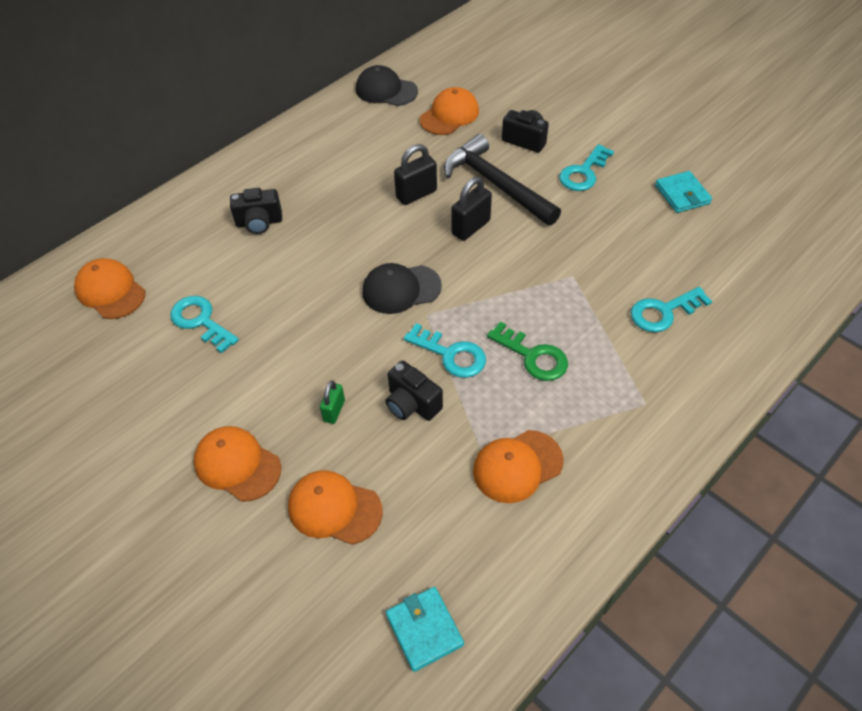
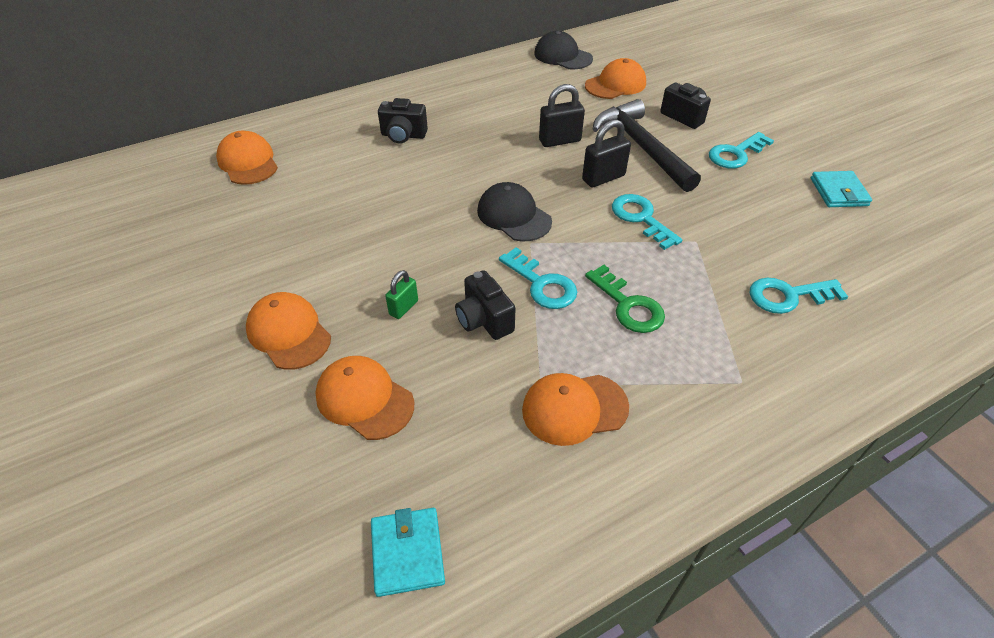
camera: 15 degrees right, 5 degrees down
turquoise key [170,296,239,353] -> turquoise key moved to [612,194,682,250]
black cap [362,263,442,314] -> black cap turned 45 degrees clockwise [477,182,552,241]

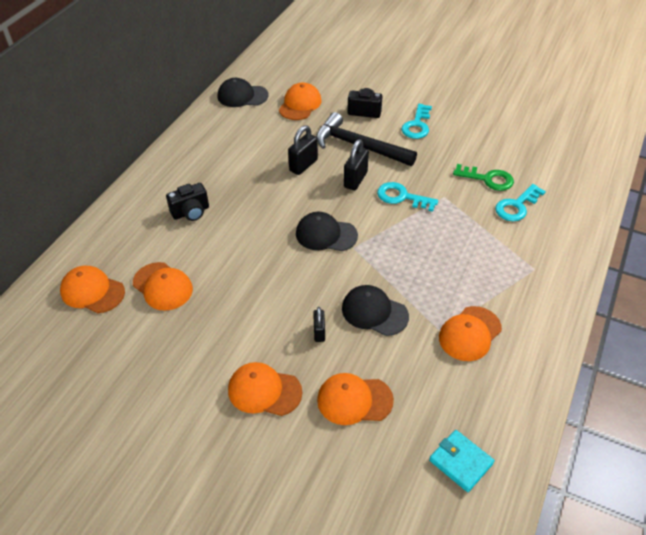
camera: 35 degrees left, 0 degrees up
green padlock [385,270,418,319] -> black padlock [313,307,325,342]
black camera [455,270,515,340] -> black cap [342,285,409,336]
turquoise key [499,247,577,309] -> none
green key [585,265,665,333] -> green key moved to [453,164,514,191]
turquoise wallet [811,171,872,207] -> none
none -> orange cap [133,262,193,311]

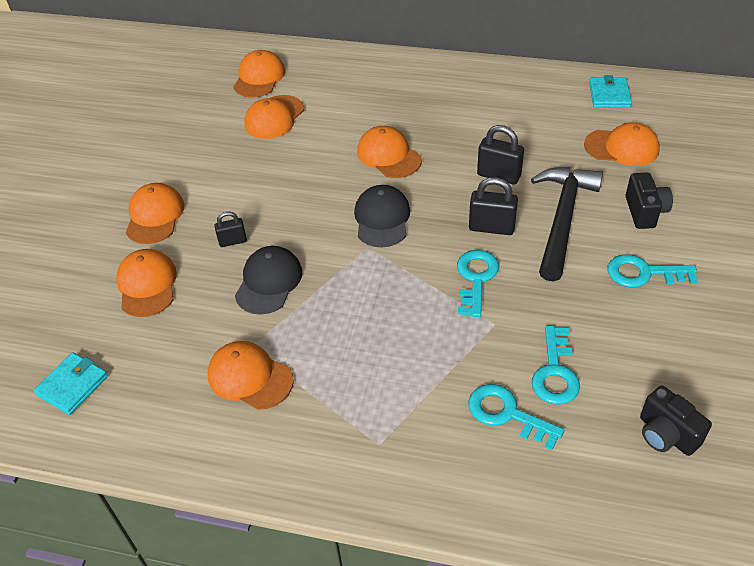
camera: 80 degrees right, 0 degrees up
black camera [166,183,209,221] -> black camera moved to [640,385,712,456]
black cap [218,78,269,107] -> turquoise wallet [589,75,632,108]
green key [453,164,514,191] -> turquoise key [532,326,580,405]
none -> orange cap [357,126,422,178]

